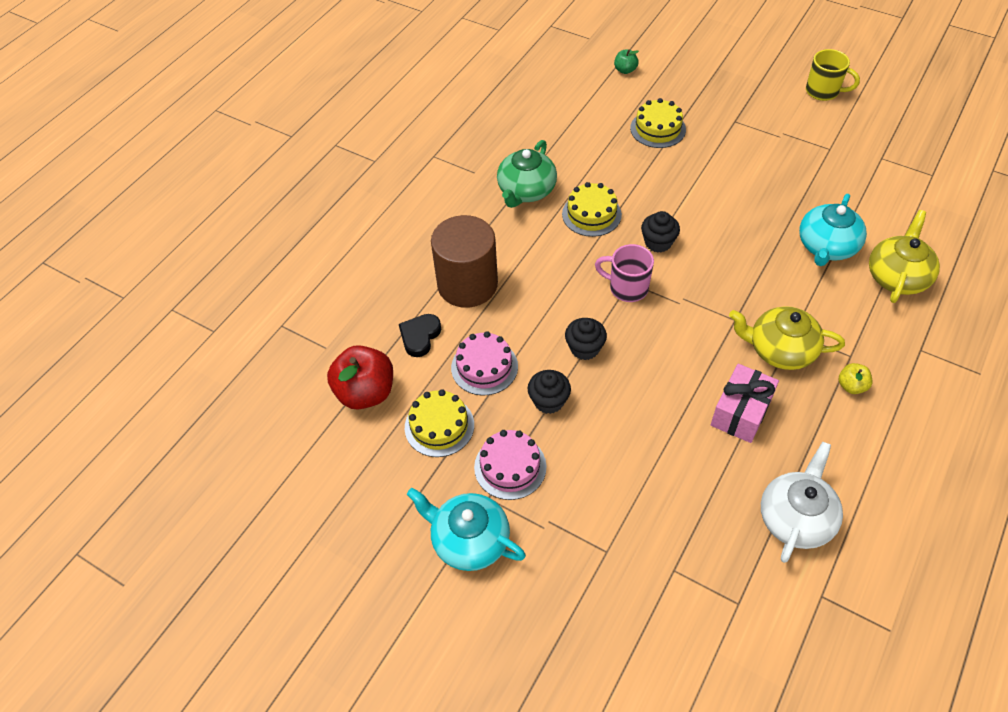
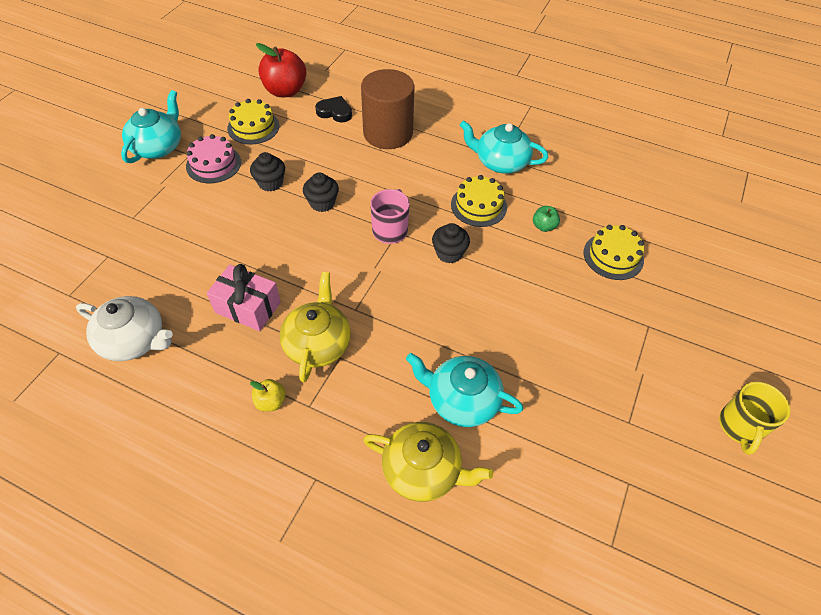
camera: 80 degrees right, 0 degrees up
pink cake [451,331,518,396] -> none
green teapot [497,140,557,208] -> turquoise teapot [460,120,548,174]
green apple [614,49,639,74] -> green apple moved to [533,206,560,232]

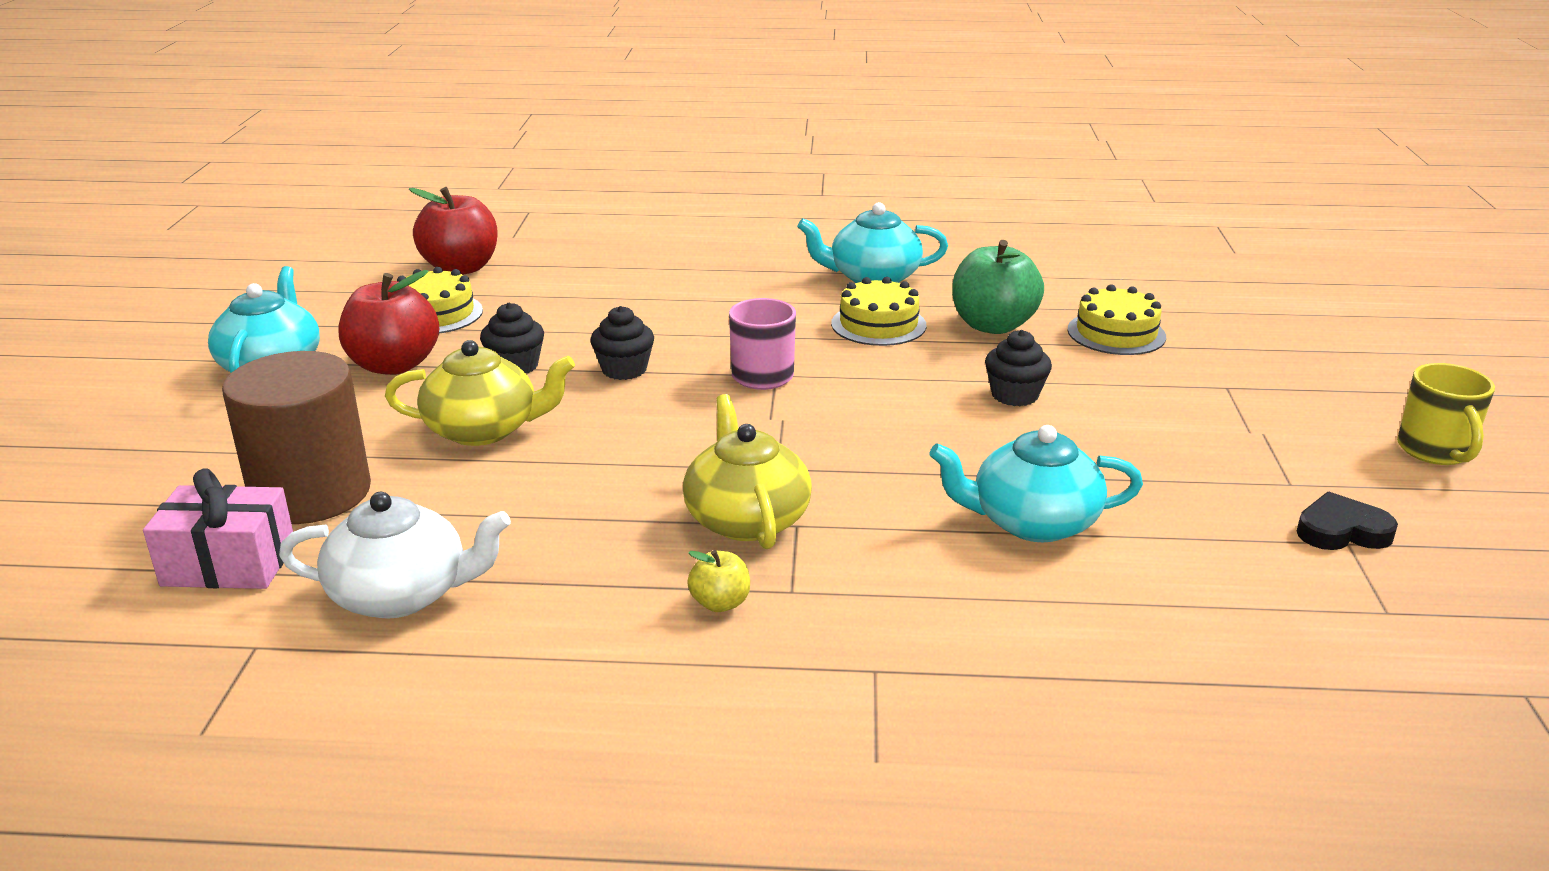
camera: 20 degrees left, 25 degrees down
pink cake [186,134,241,183] -> red apple [338,270,439,375]
pink gift [207,264,281,331] -> pink gift moved to [143,468,293,589]
black heart [315,96,352,123] -> black heart moved to [1297,492,1398,550]
brown cylinder [361,69,414,149] -> brown cylinder moved to [222,351,371,524]
yellow teapot [363,422,493,502] -> yellow teapot moved to [385,340,575,446]
black cupcake [432,223,470,263] -> black cupcake moved to [985,330,1052,406]
green apple [533,206,560,232] -> green apple [952,240,1044,334], size x2.07

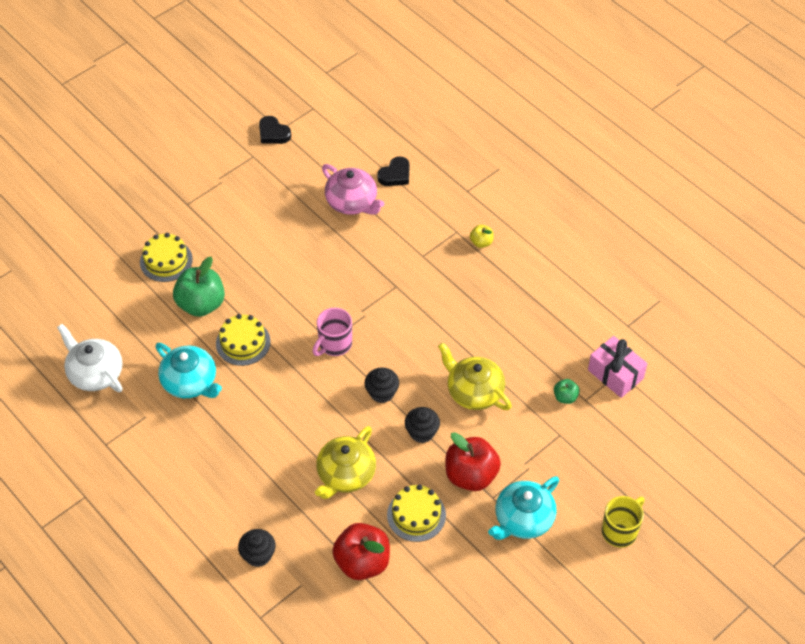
camera: 135 degrees left, 25 degrees up
brown cylinder [222,351,371,524] -> green apple [554,379,580,404]
white teapot [279,492,511,619] -> white teapot moved to [57,324,123,392]
yellow teapot [683,394,812,549] -> yellow teapot moved to [315,426,376,499]
turquoise teapot [929,425,1143,542] -> pink teapot [322,164,384,215]
black cupcake [985,330,1052,406] -> black cupcake moved to [238,529,276,567]
yellow mug [1397,363,1495,465] -> yellow mug moved to [602,496,645,547]
none -> black heart [377,156,409,186]

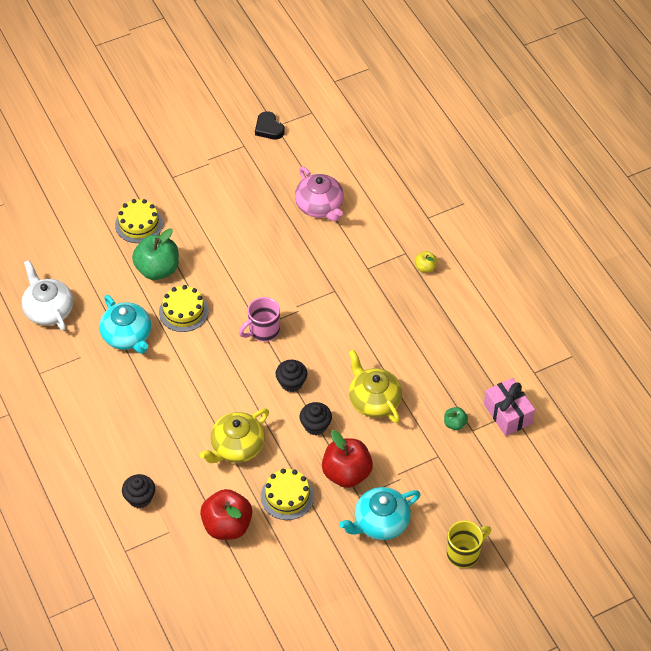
camera: 15 degrees right, 0 degrees up
black heart [377,156,409,186] -> none

